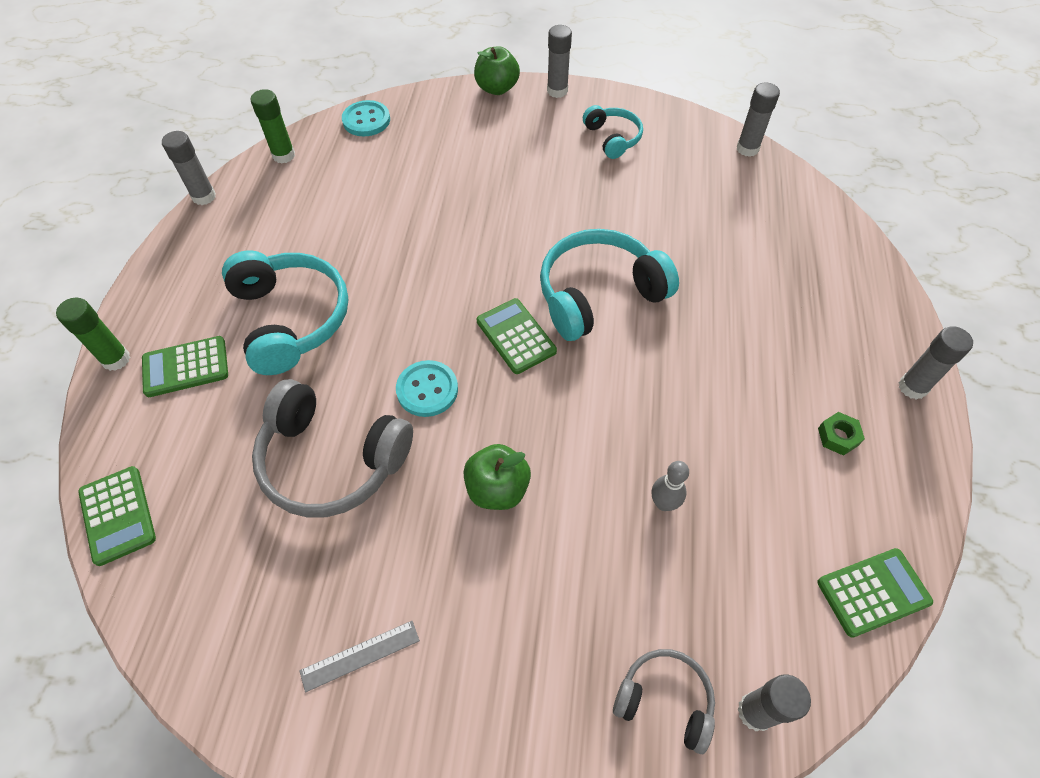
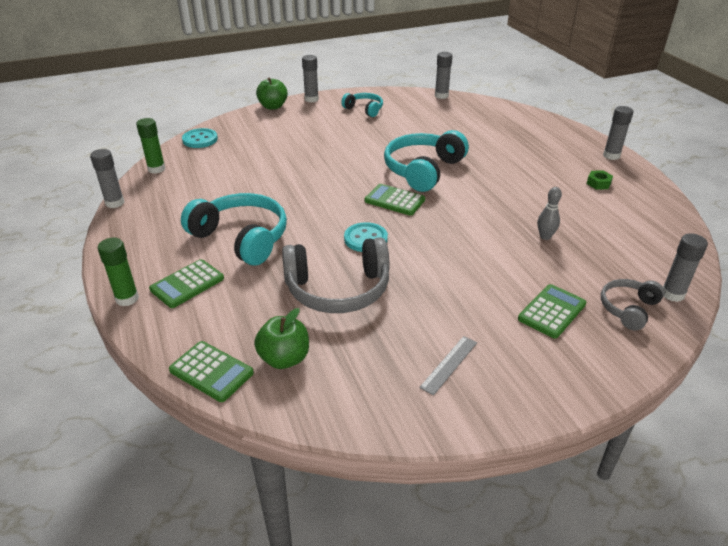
camera: 30 degrees left, 20 degrees down
green apple [464,444,531,510] -> green apple moved to [254,308,309,369]
grey headphones [613,649,715,754] -> grey headphones turned 45 degrees counterclockwise [601,279,665,331]
green calculator [817,548,933,638] -> green calculator moved to [518,284,586,339]

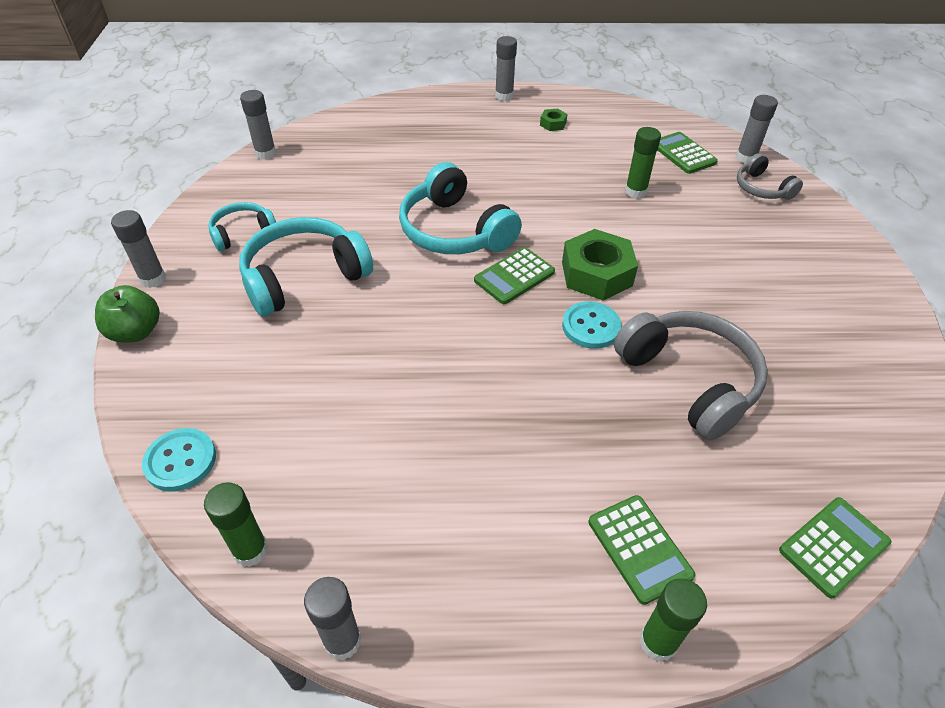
camera: 70 degrees left, 10 degrees up
turquoise headphones [181,193,287,266] -> turquoise headphones moved to [239,217,373,316]
green apple [254,308,309,369] -> none
grey headphones [282,237,389,313] -> grey headphones turned 45 degrees counterclockwise [614,311,768,440]
grey ruler [419,336,477,396] -> none
green calculator [518,284,586,339] -> green calculator moved to [657,132,718,174]
grey bowling pin [538,187,562,240] -> green glue stick [625,127,661,198]
none -> green nut [562,229,638,300]

